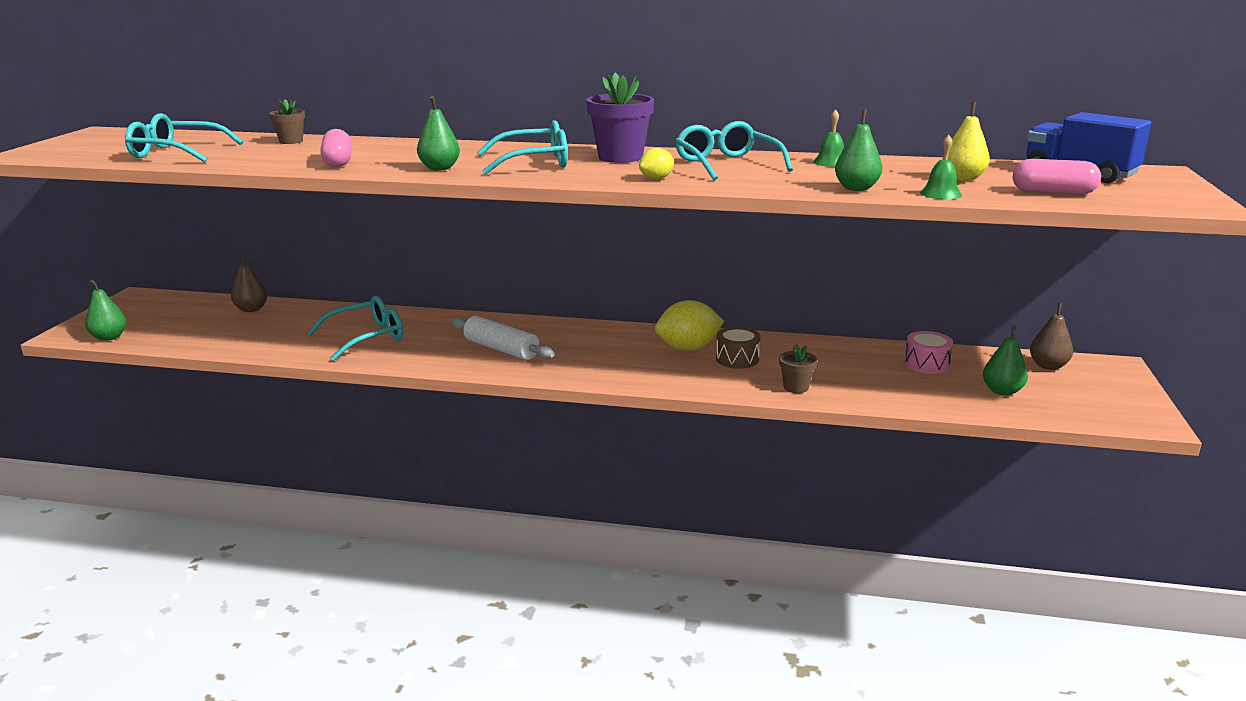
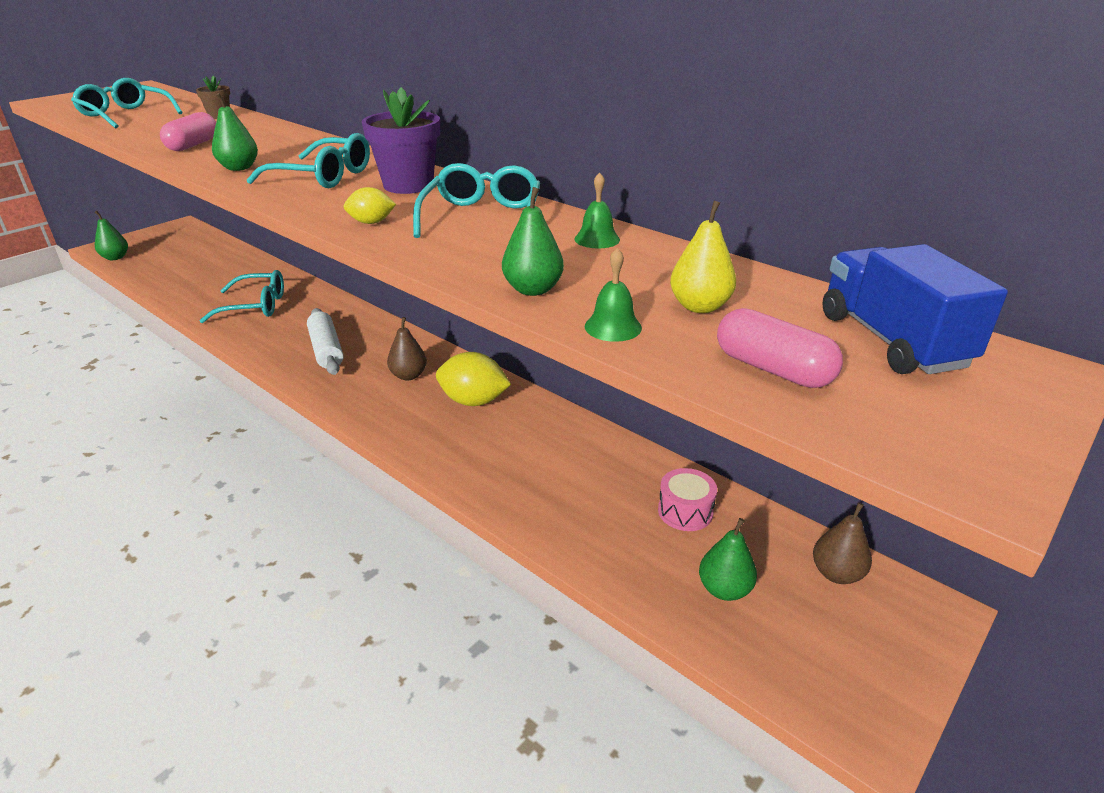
camera: 30 degrees right, 10 degrees up
brown pear [231,254,268,312] -> brown pear moved to [387,317,427,380]
brown drum [716,327,761,369] -> none
brown flower pot [779,343,817,393] -> none

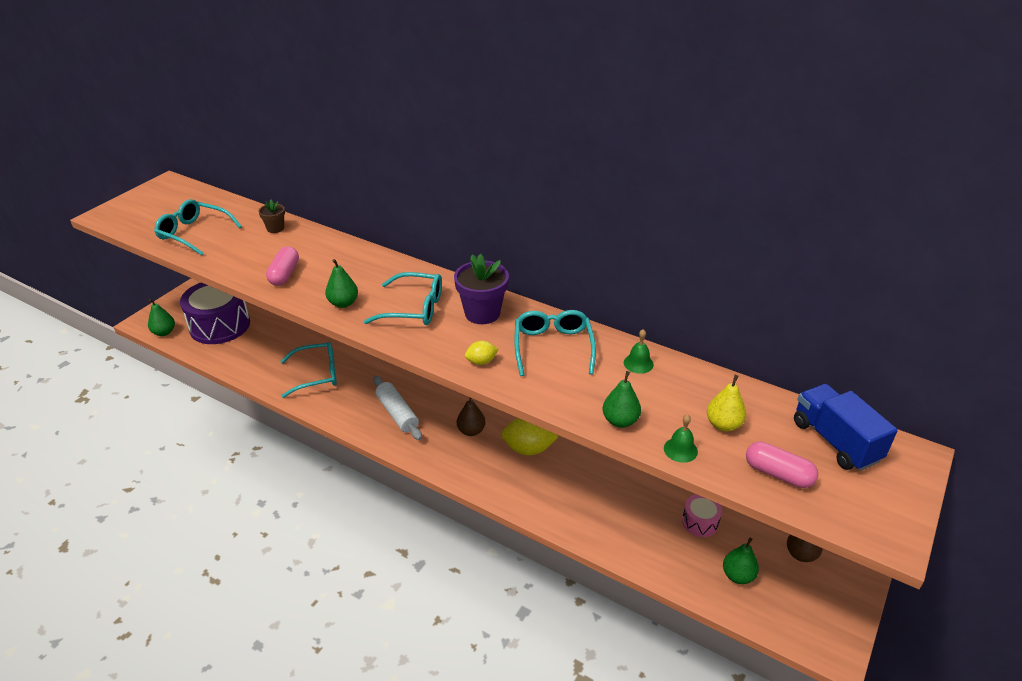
camera: 10 degrees left, 5 degrees up
none -> purple drum [180,283,250,344]

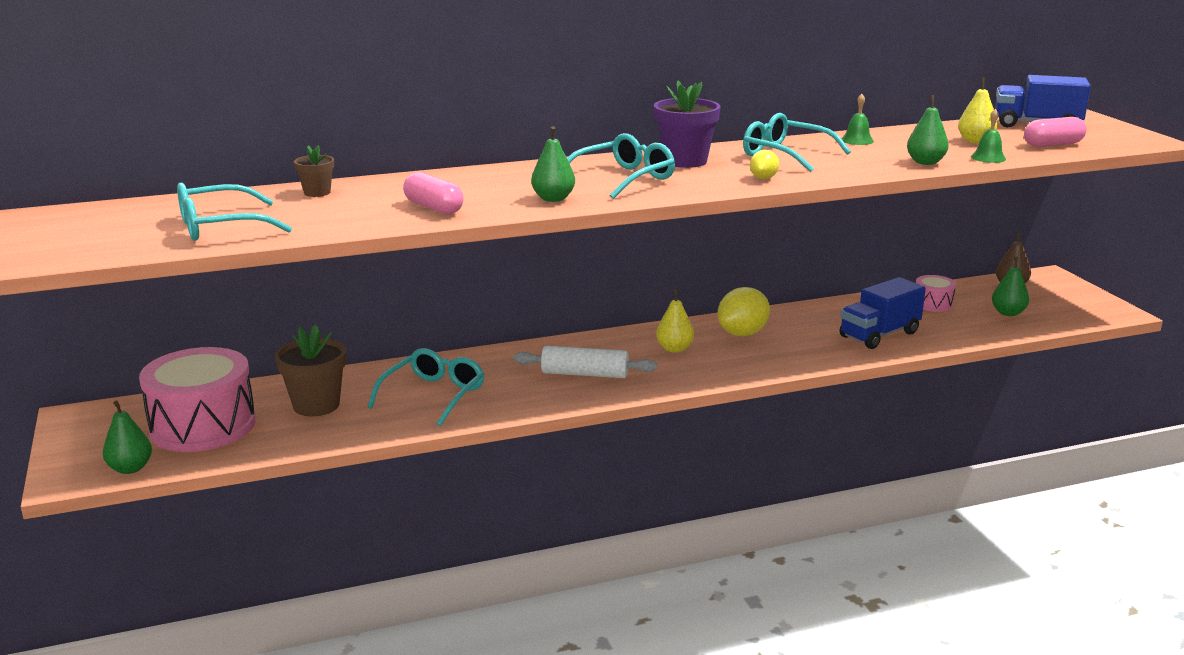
camera: 50 degrees left, 15 degrees down
purple drum [180,283,250,344] -> pink drum [139,347,256,452]
brown pear [457,398,486,436] -> yellow pear [656,289,694,353]
none -> brown flower pot [275,324,346,416]
none -> blue truck [840,277,926,349]

